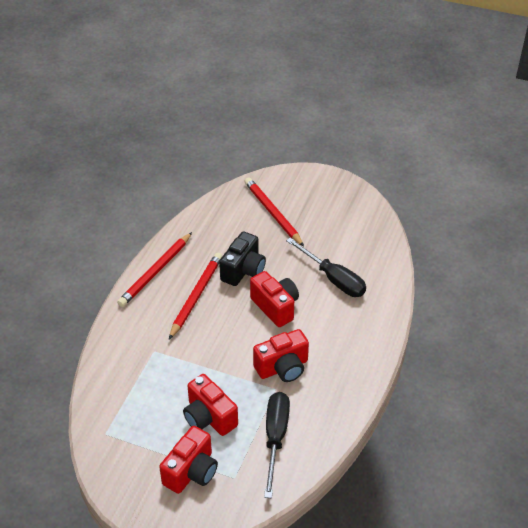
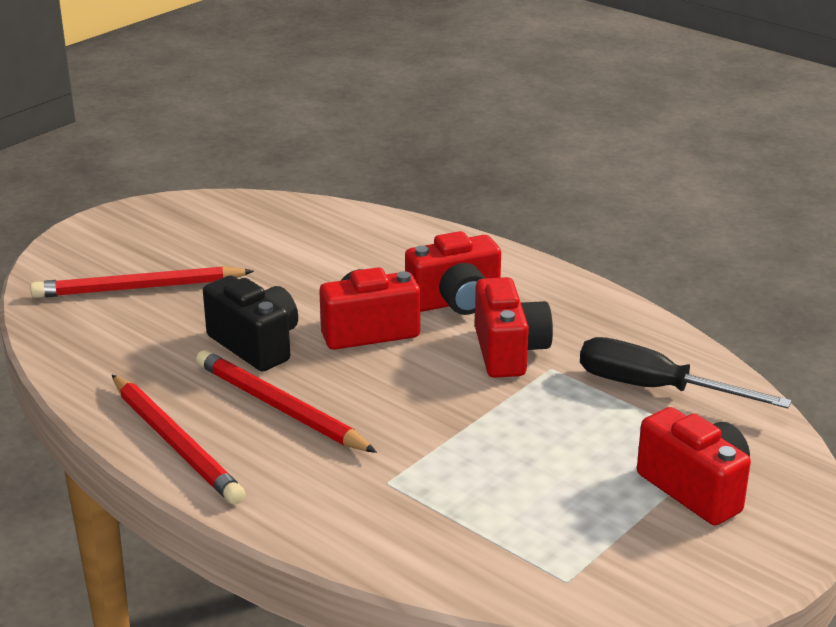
camera: 70 degrees left, 15 degrees down
red camera [183,374,238,436] -> red camera moved to [405,231,501,315]
black screwdriver [286,237,366,297] -> none

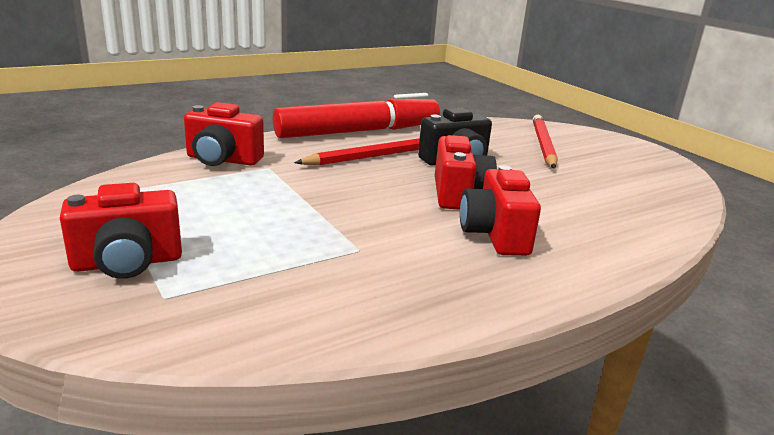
camera: 105 degrees right, 5 degrees down
red pencil [112,375,245,505] -> red marker [273,93,440,138]
red camera [475,277,553,378] -> red camera moved to [184,102,264,166]
black screwdriver [580,337,792,409] -> none

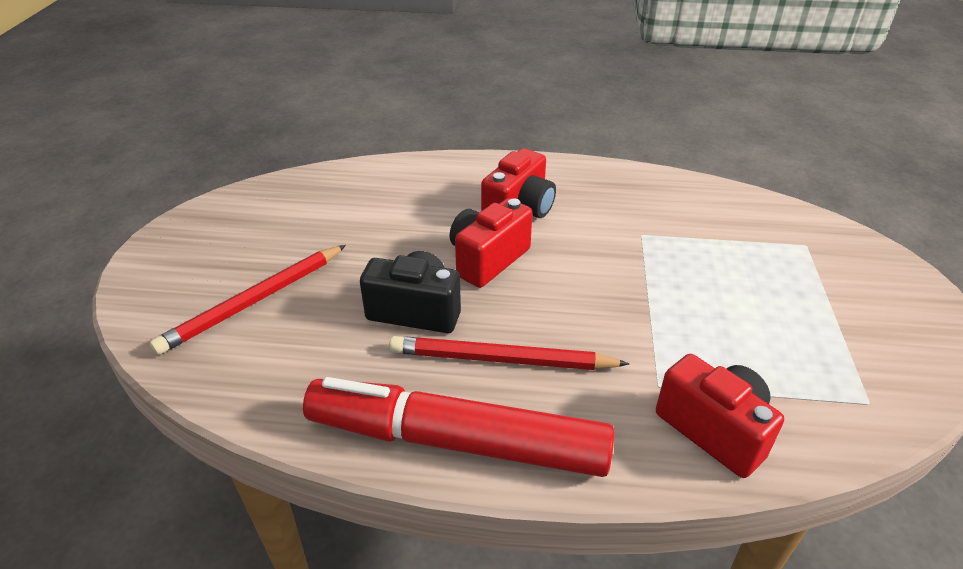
camera: 140 degrees left, 15 degrees up
red camera [60,183,182,279] -> none

